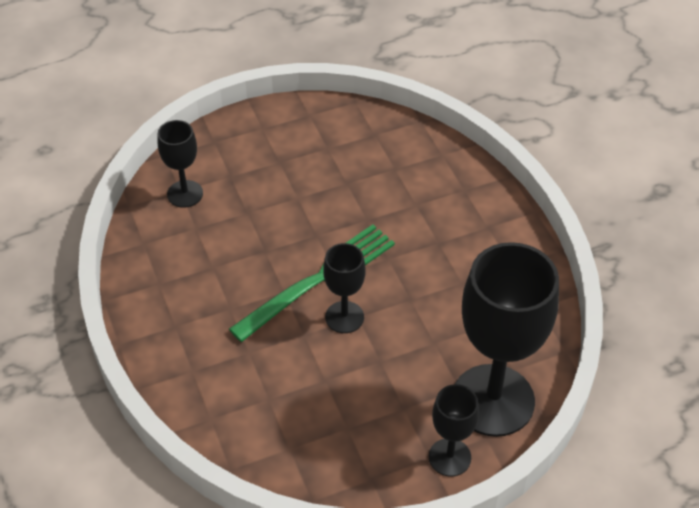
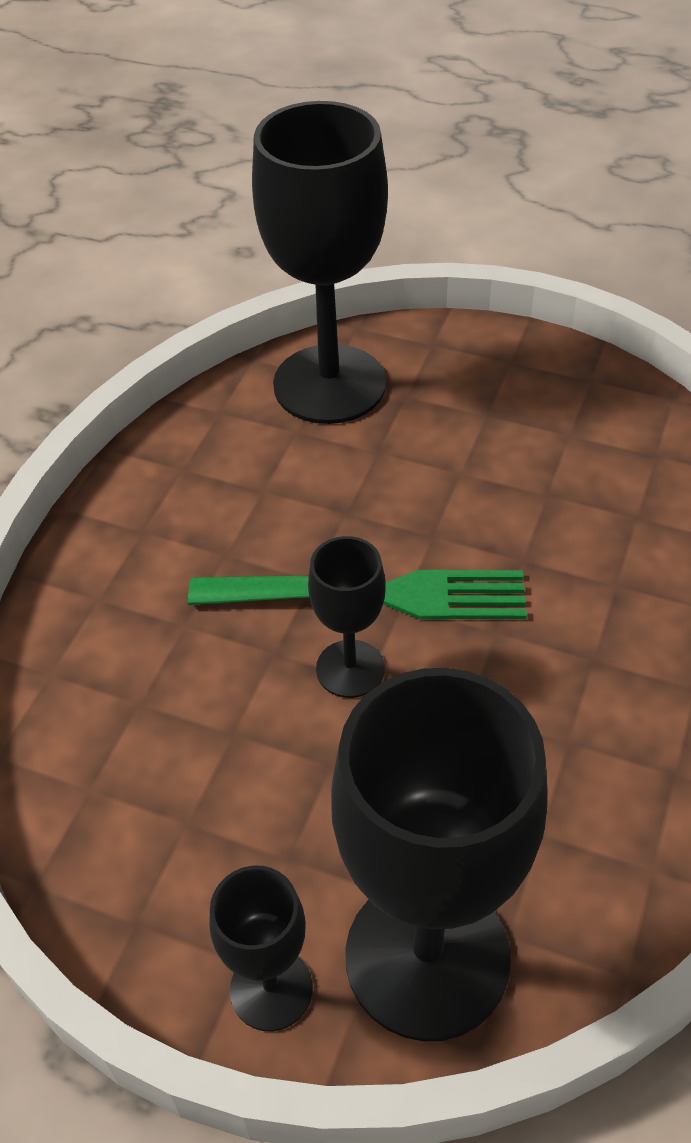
camera: 45 degrees right, 0 degrees up
black goblet [158,120,203,208] -> black goblet [252,101,388,424], size x2.01

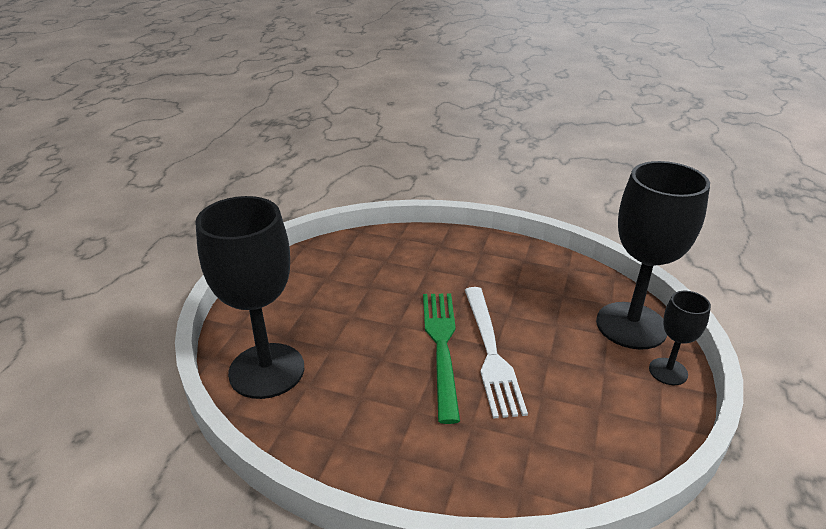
camera: 95 degrees left, 15 degrees down
black goblet [308,536,386,698] -> white fork [465,287,528,419]

